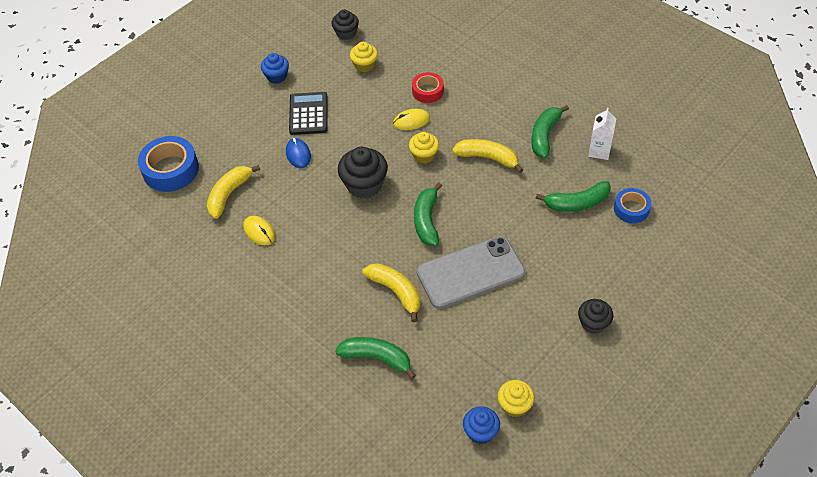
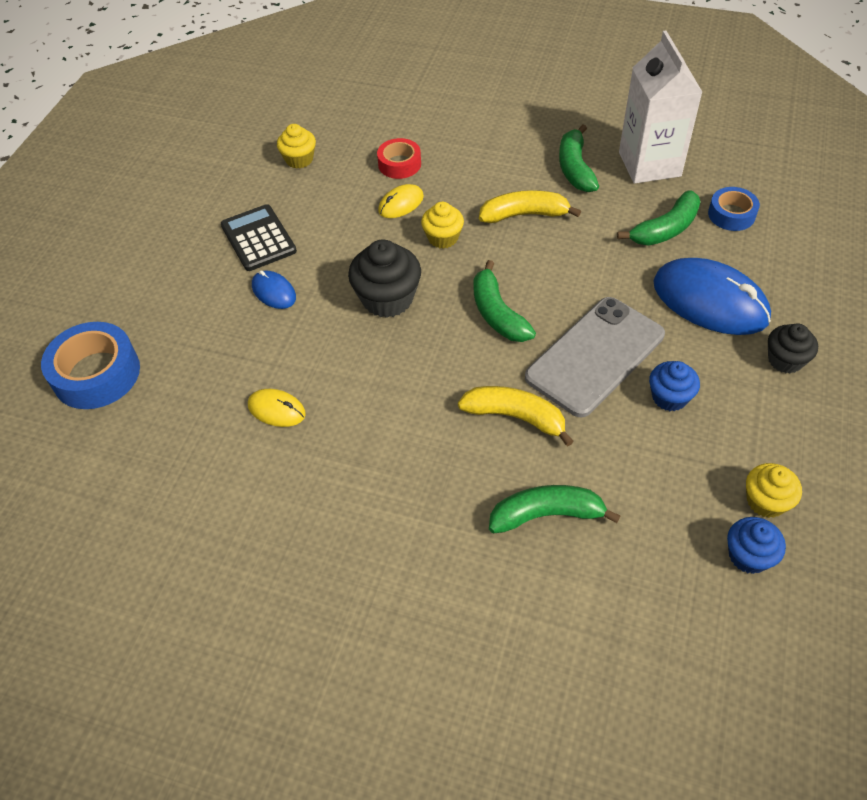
camera: 25 degrees left, 0 degrees up
yellow banana [207,165,260,219] -> none
blue cupcake [261,53,289,84] -> blue cupcake moved to [649,361,700,411]
black cupcake [331,10,359,40] -> none
white carton [588,107,616,160] -> white carton [619,30,702,184], size x1.90
none -> blue mouse [653,258,771,335]

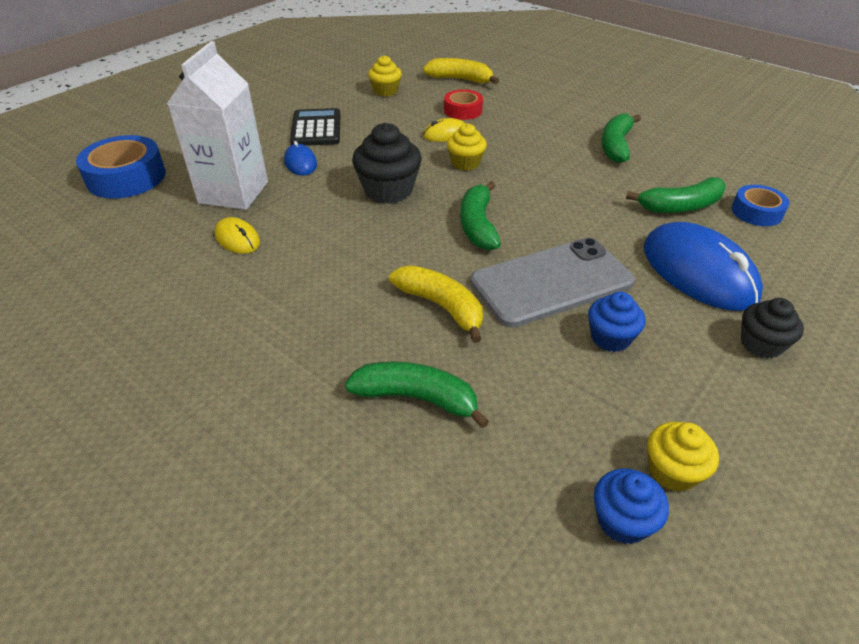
camera: 20 degrees right, 10 degrees down
yellow banana [479,190,581,223] -> yellow banana moved to [423,58,499,84]
white carton [619,30,702,184] -> white carton moved to [167,41,268,210]

